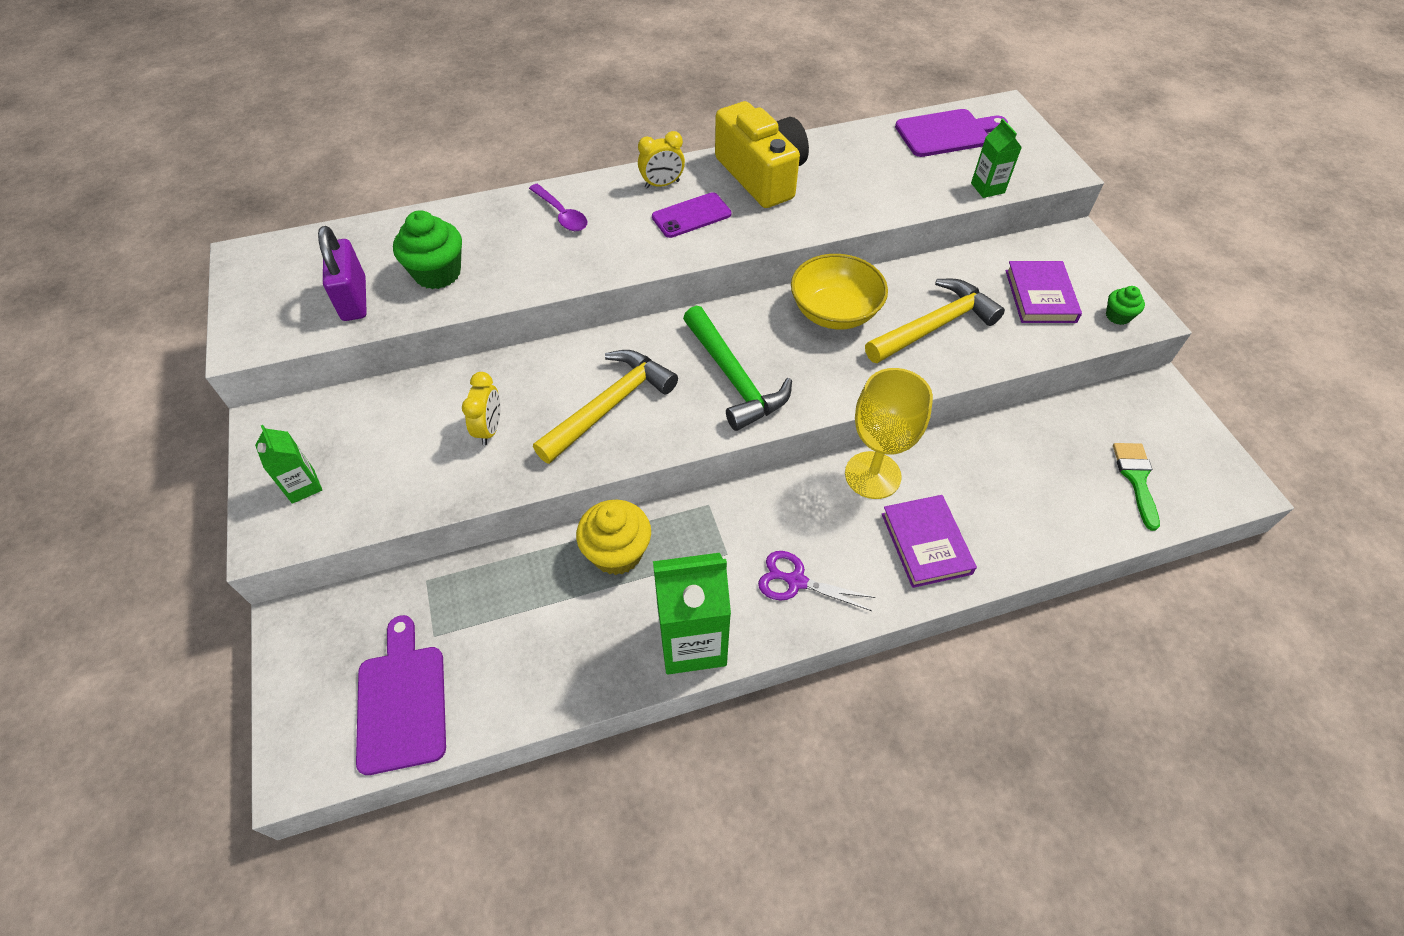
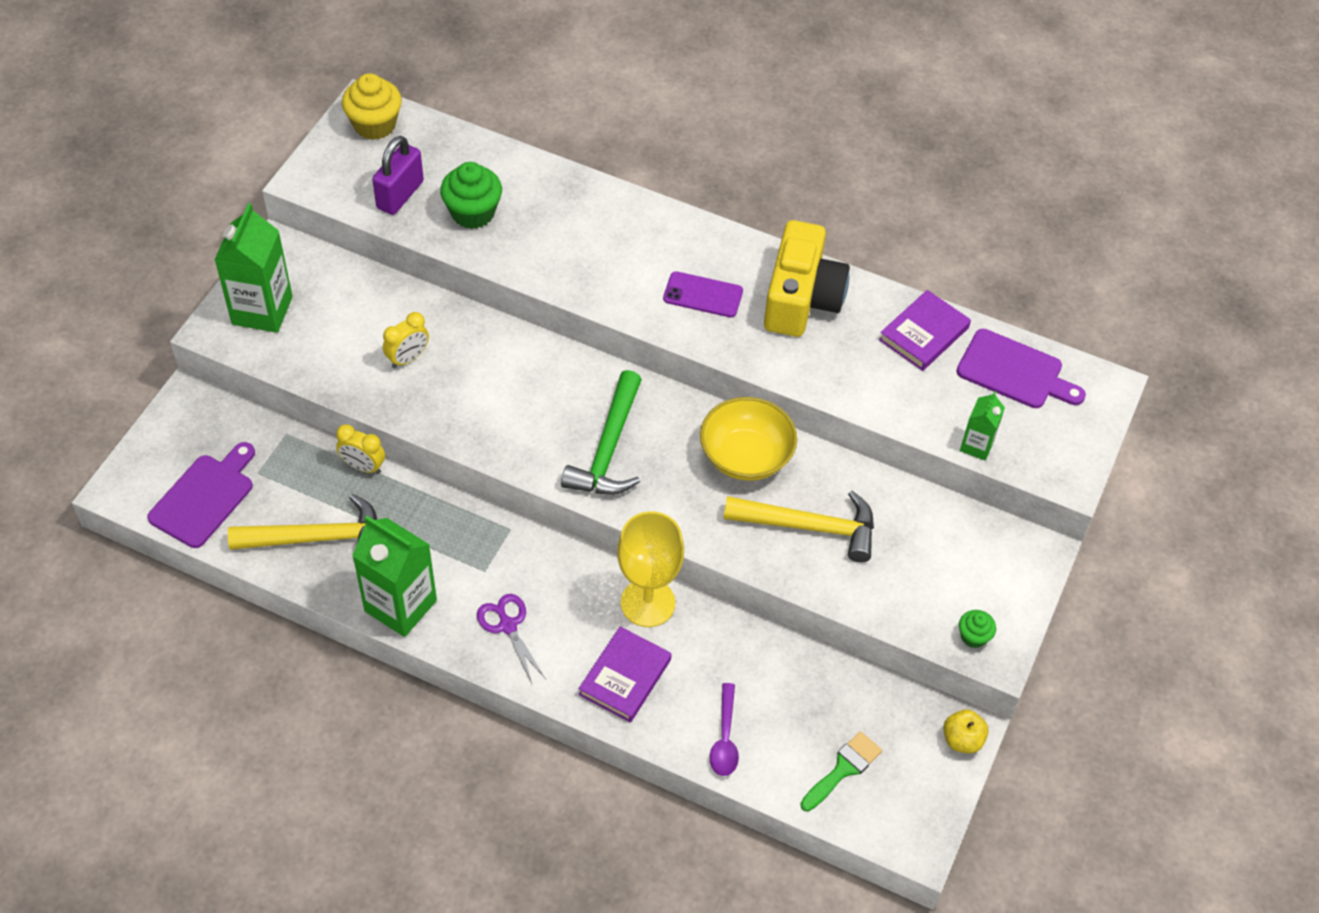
camera: 40 degrees right, 0 degrees up
green carton [255,425,322,504] -> green carton [215,203,293,333], size x1.87
purple spoon [529,184,587,231] -> purple spoon moved to [710,683,739,776]
yellow hammer [533,350,678,464] -> yellow hammer moved to [228,494,377,550]
yellow cupcake [576,500,651,575] -> yellow cupcake moved to [342,73,402,140]
yellow clock [638,131,685,189] -> yellow clock moved to [336,424,385,474]
purple book [1006,261,1082,323] -> purple book moved to [879,290,971,371]
none -> yellow apple [943,709,989,753]

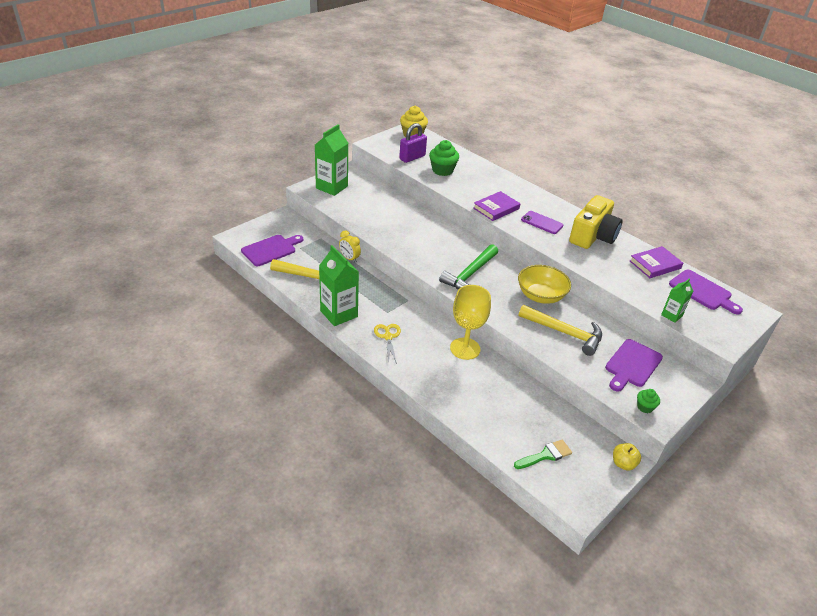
camera: 20 degrees right, 15 degrees down
yellow clock [383,312,429,368] -> none
purple scissors [477,594,546,683] -> yellow scissors [374,324,401,364]
purple book [579,627,672,723] -> purple book moved to [473,191,520,221]
purple spoon [710,683,739,776] -> none
none -> purple cutting board [605,339,663,392]

